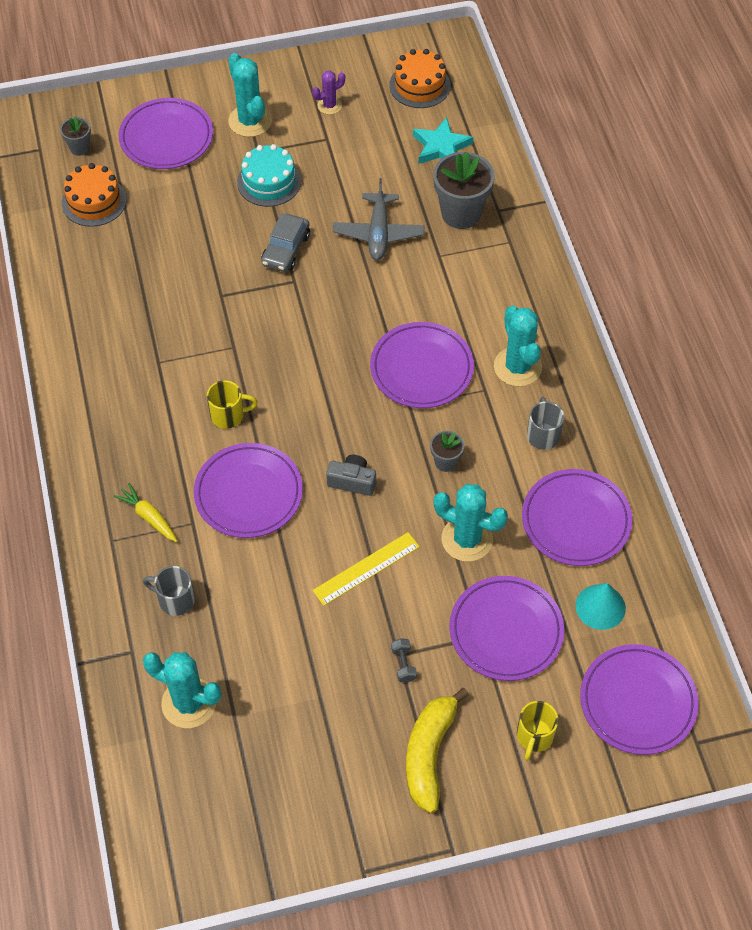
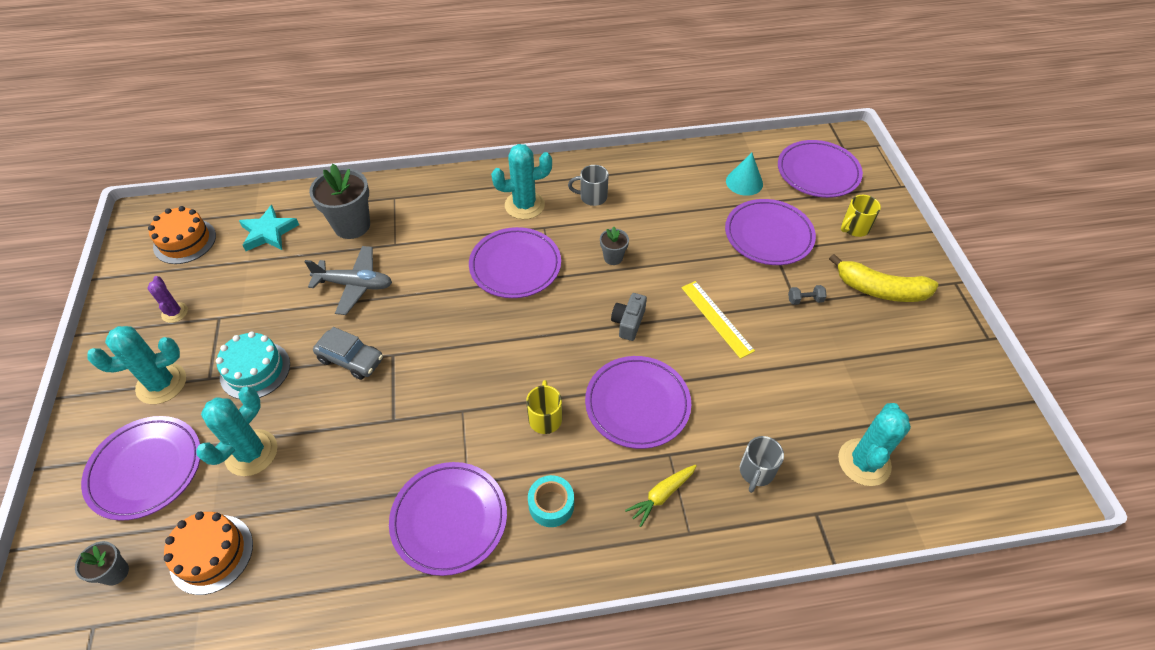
camera: 85 degrees left, 5 degrees down
turquoise cactus [434,484,508,562] -> turquoise cactus moved to [196,387,277,476]
yellow mug [517,701,558,761] -> yellow mug turned 120 degrees clockwise [841,195,881,237]
purple plate [522,469,632,566] -> purple plate moved to [389,462,507,576]
none -> turquoise tape [528,475,574,527]

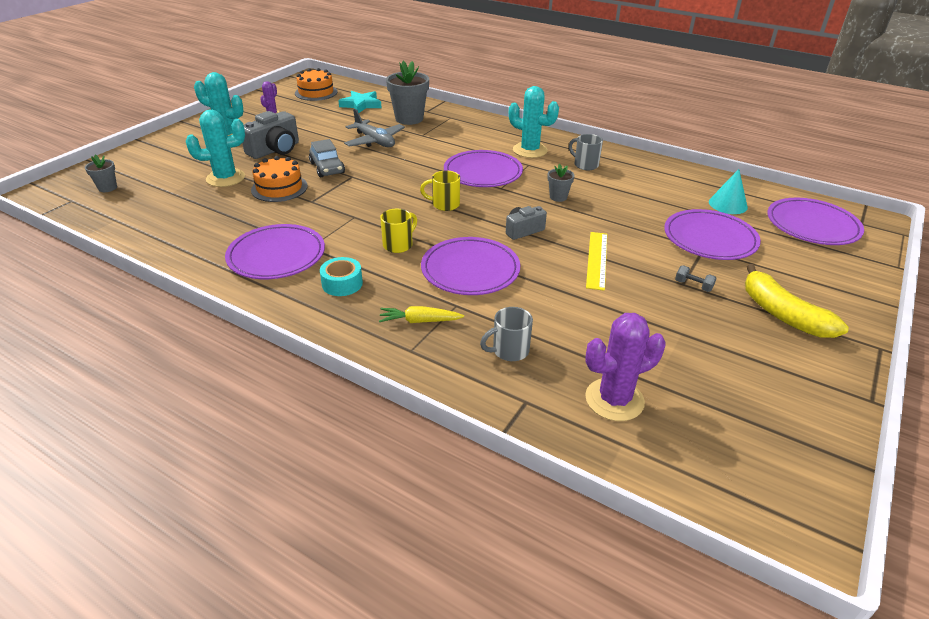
camera: 40 degrees right, 15 degrees down
purple plate [81,416,200,521] -> none
orange cake [164,512,253,595] -> orange cake moved to [251,156,308,202]
turquoise cake [216,331,290,399] -> grey camera [242,111,299,159]
turquoise cactus [838,403,911,486] -> purple cactus [585,313,665,421]
yellow mug [841,195,881,237] -> yellow mug moved to [420,171,460,211]

